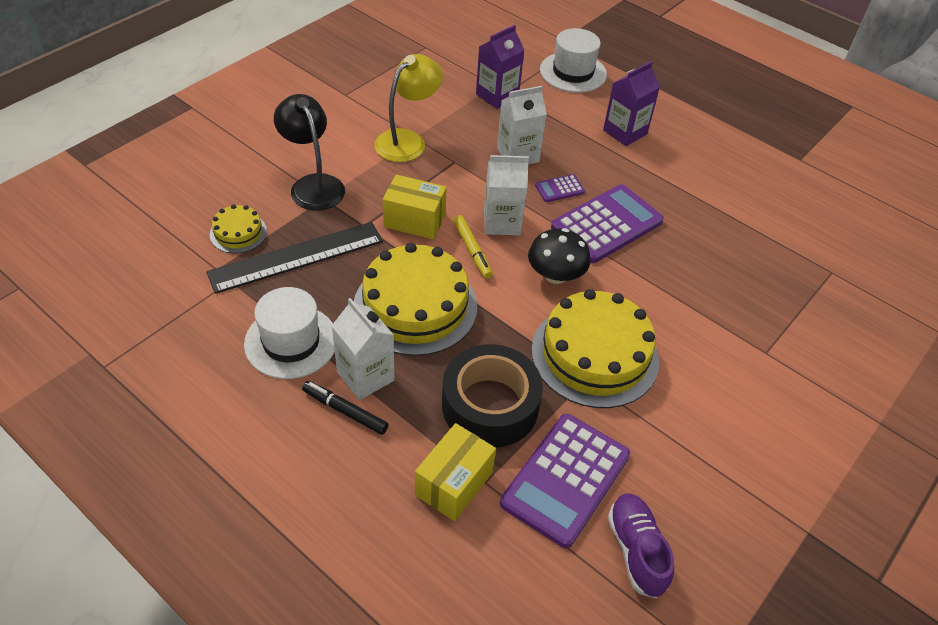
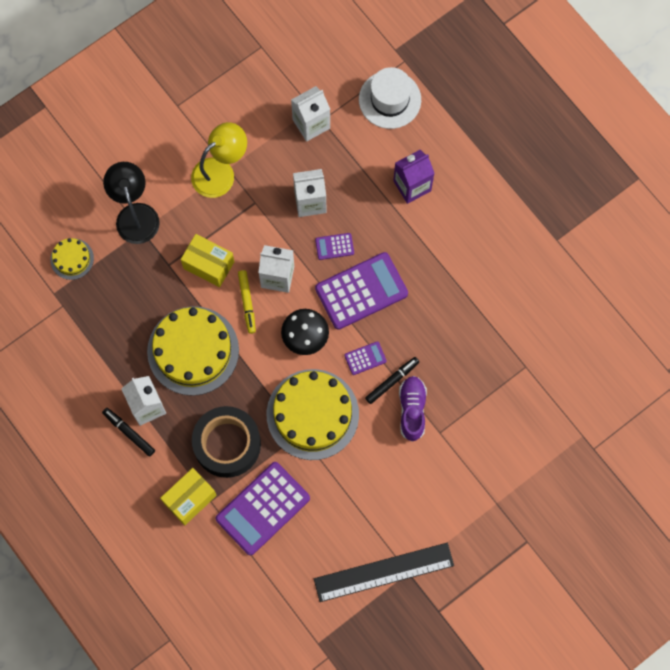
camera: 15 degrees right, 25 degrees up
black ruler [206,222,383,294] -> black ruler moved to [314,543,454,602]
white hat [244,287,335,379] -> none
purple carton [476,25,524,109] -> white carton [291,86,330,142]
purple shoe [608,493,674,598] -> purple shoe moved to [399,376,427,442]
none -> purple calculator [344,341,387,375]
none -> black marker [365,357,419,404]

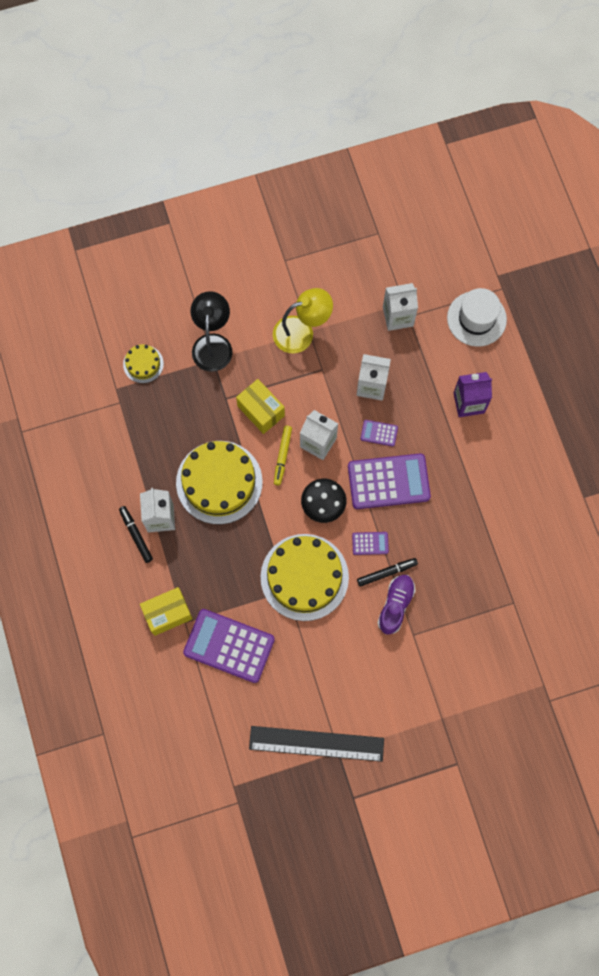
camera: 20 degrees right, 0 degrees up
black tape [192,406,261,478] -> none
purple calculator [216,462,310,555] -> purple calculator turned 45 degrees clockwise [183,609,275,683]

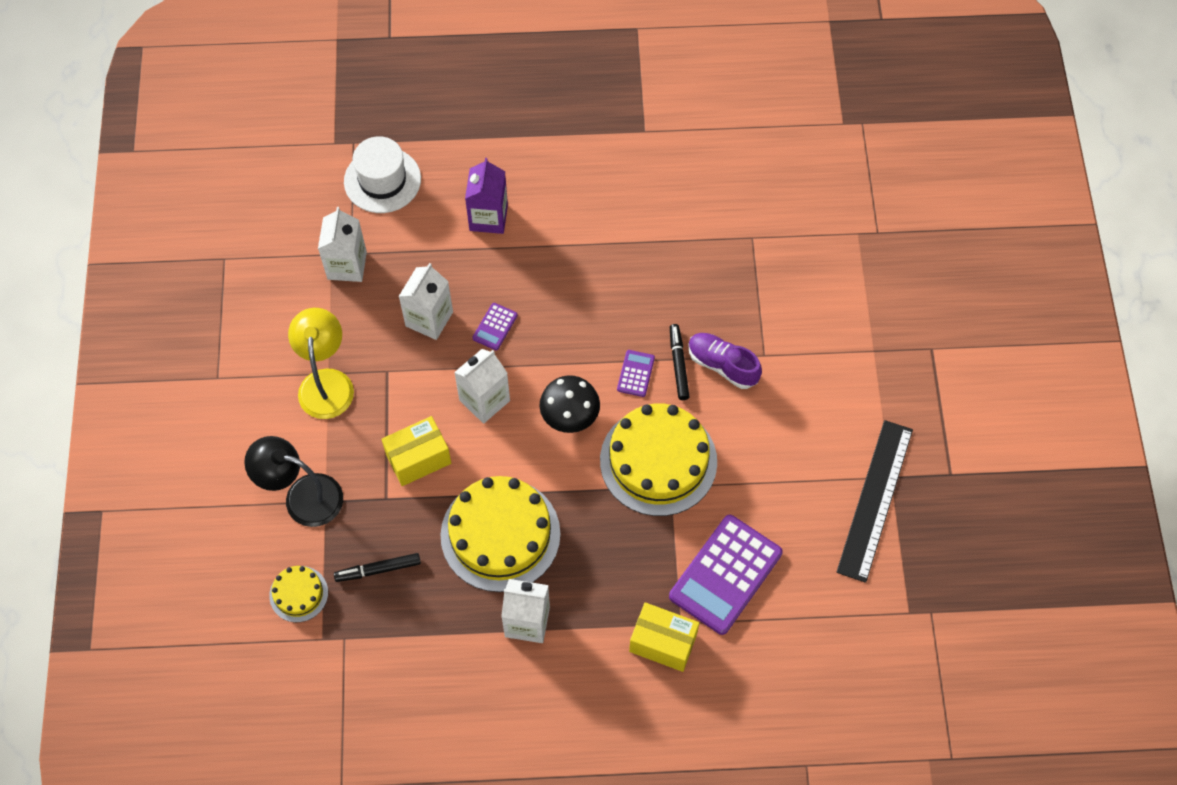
camera: 75 degrees left, 10 degrees down
black marker [119,506,153,563] -> black marker moved to [334,553,421,582]
yellow box [140,587,193,636] -> yellow box turned 60 degrees counterclockwise [629,602,699,672]
yellow marker [274,426,292,486] -> none
purple calculator [348,453,431,509] -> none

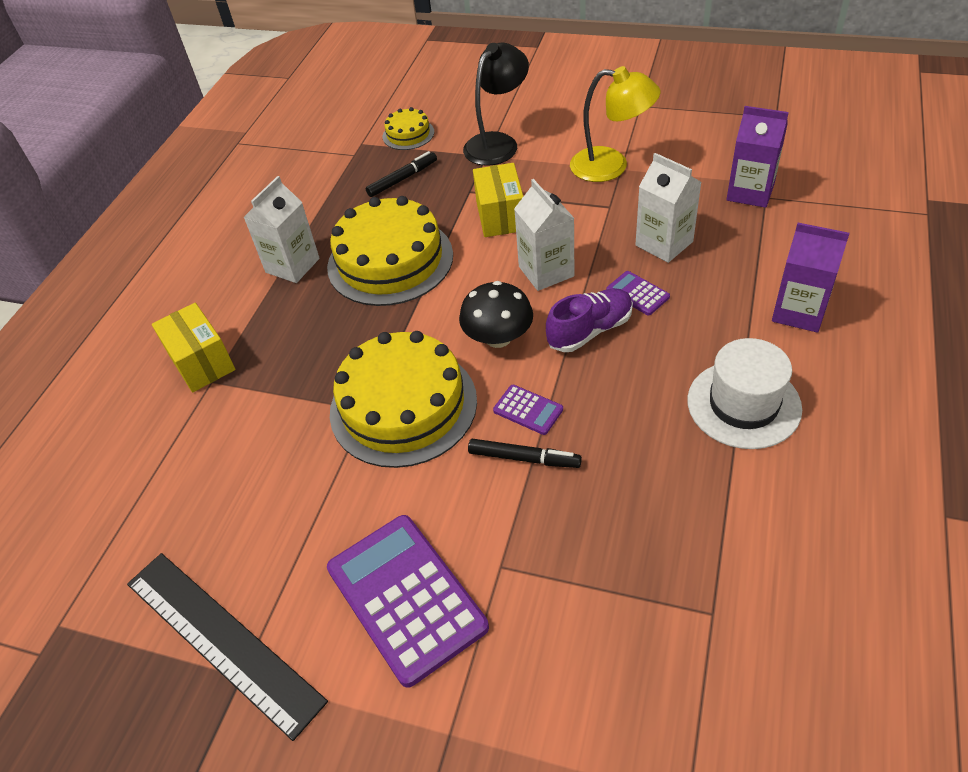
camera: 115 degrees right, 15 degrees down
white carton [318,207,367,282] -> purple carton [727,106,789,208]
black marker [334,553,421,582] -> black marker turned 45 degrees clockwise [366,151,437,197]
white hat [344,136,421,213] -> white hat moved to [687,338,802,449]
yellow box [629,602,699,672] -> yellow box turned 75 degrees counterclockwise [152,303,236,392]
purple calculator [669,515,783,635] -> purple calculator moved to [327,515,489,688]
purple shoe [688,333,762,389] -> purple shoe moved to [546,288,633,352]

